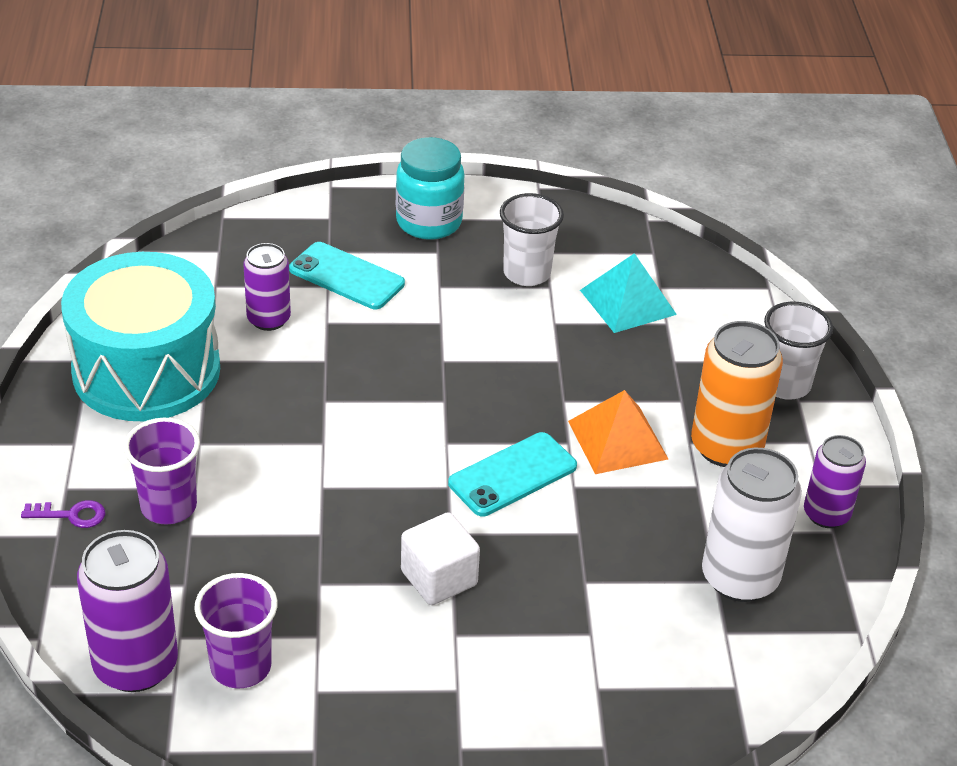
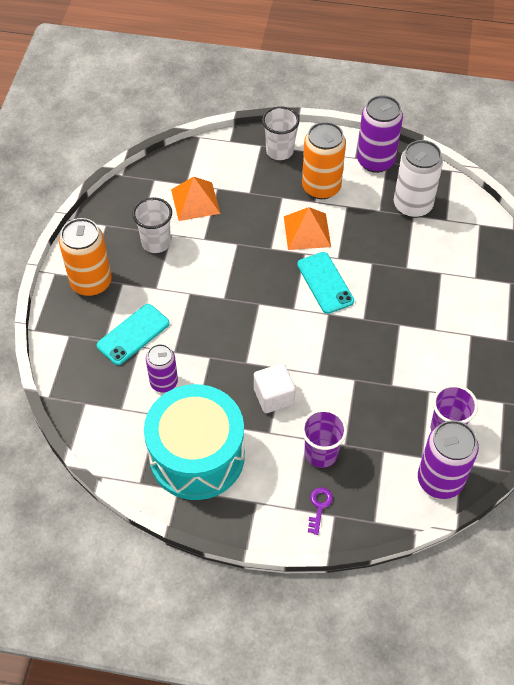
camera: 75 degrees left, 15 degrees up
turquoise jar [396,137,464,240] -> orange can [59,218,112,296]
white cube [401,512,480,605] -> white cube moved to [254,363,296,413]
turquoise pyramid [580,253,677,333] -> orange pyramid [171,177,220,221]
purple can [804,435,866,528] -> purple can [357,95,403,173], size x1.59

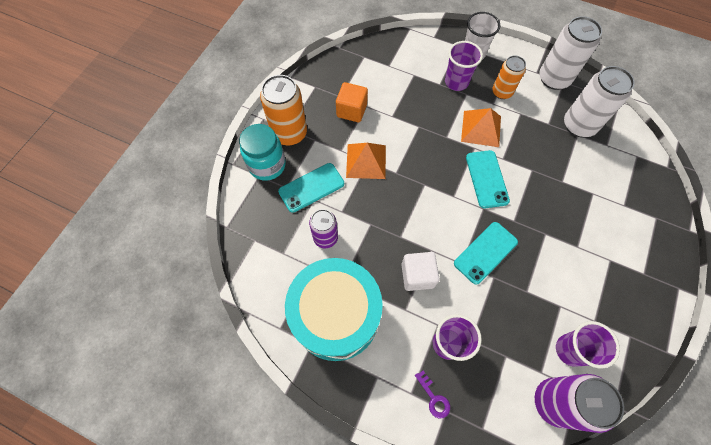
camera: 15 degrees right, 10 degrees up
white cup [132,197,172,253] -> orange cube [336,82,368,122]
orange pyramid [171,177,220,221] -> orange pyramid moved to [346,143,386,179]
orange can [302,122,346,199] -> orange can [492,55,526,99], size x0.63
purple key [308,487,333,535] -> purple key turned 120 degrees clockwise [415,371,450,419]
purple can [357,95,403,173] -> white can [539,16,602,90]
none -> turquoise jar [239,124,286,181]
none -> purple cup [445,41,483,91]
none -> turquoise phone [454,222,518,285]

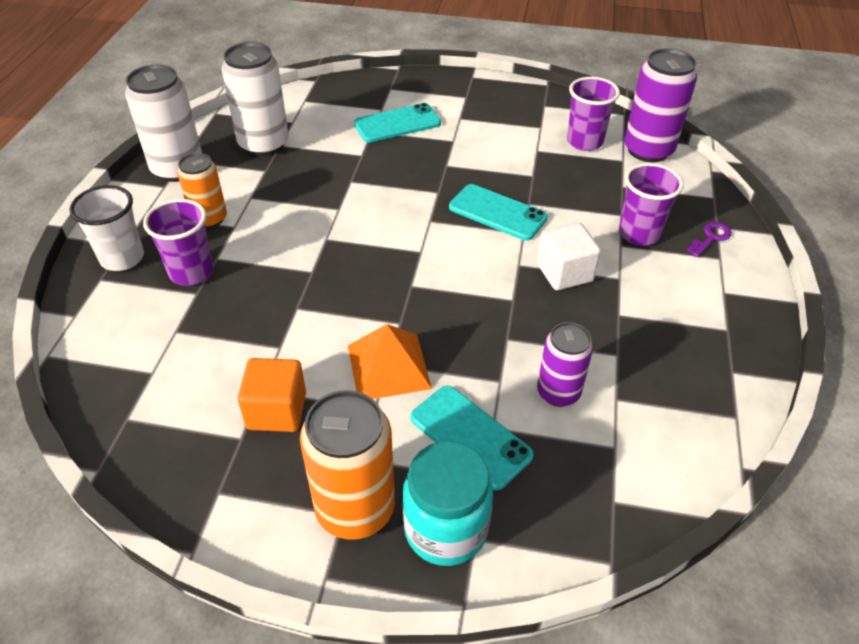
camera: 105 degrees left, 20 degrees down
turquoise drum [285,258,383,361] -> none
orange pyramid [461,108,501,147] -> none
turquoise phone [466,150,510,208] -> turquoise phone moved to [354,103,441,142]

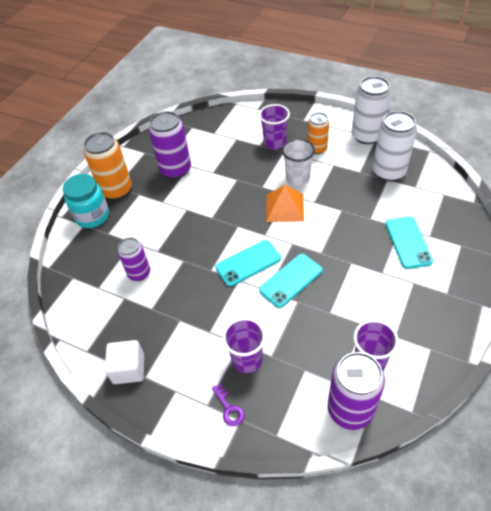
camera: 110 degrees right, 5 degrees up
white cup [69,185,144,271] -> white cup moved to [282,138,315,186]
orange cube [238,358,306,432] -> purple can [149,111,191,179]
orange pyramid [348,324,432,399] -> orange pyramid moved to [266,185,304,222]
turquoise phone [411,386,534,491] -> turquoise phone moved to [215,240,281,287]
white cube [537,223,601,290] -> white cube moved to [105,340,144,384]

